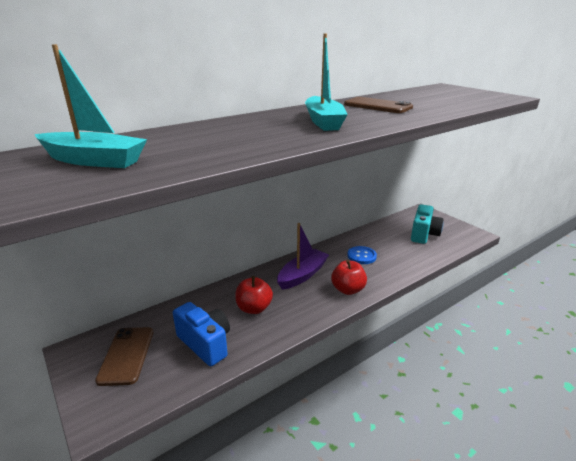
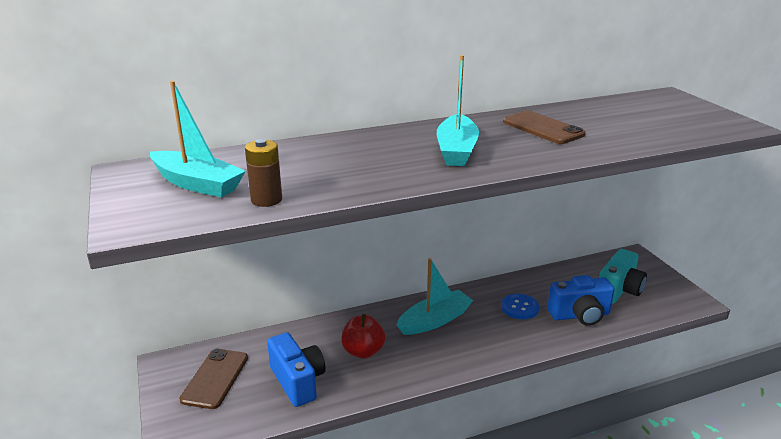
camera: 15 degrees right, 0 degrees up
purple boat [277,223,329,290] -> turquoise boat [397,258,473,335]
red apple [331,260,367,295] -> none
none -> brown battery [245,139,282,207]
none -> blue camera [547,275,614,326]

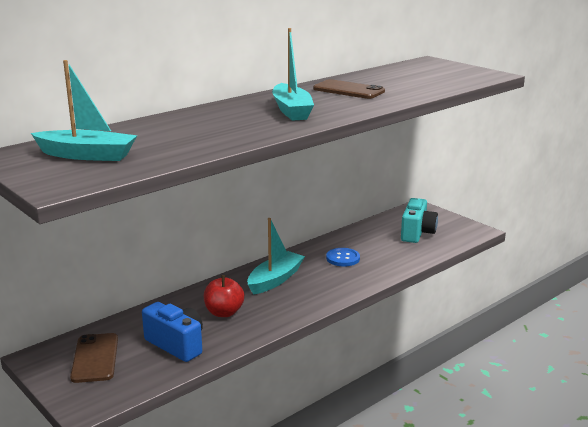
camera: 20 degrees left, 5 degrees down
brown battery [245,139,282,207] -> none
blue camera [547,275,614,326] -> none

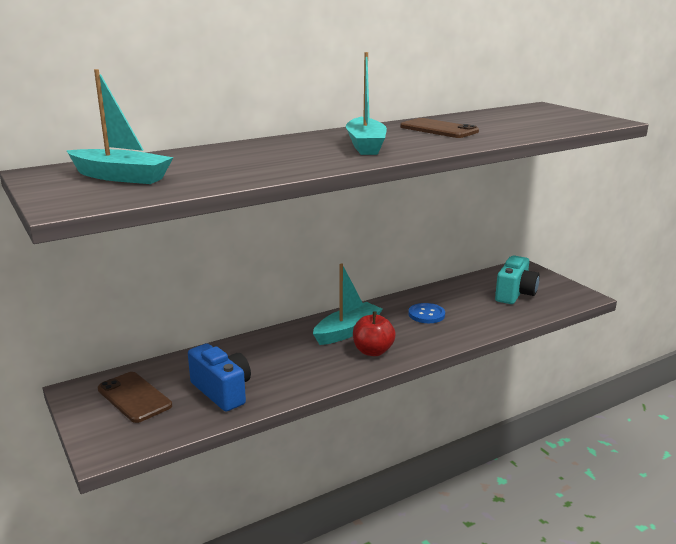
camera: 10 degrees right, 0 degrees up
brown phone [70,333,118,383] -> brown phone turned 45 degrees counterclockwise [97,372,172,423]
red apple [204,275,244,317] -> red apple moved to [353,311,396,356]

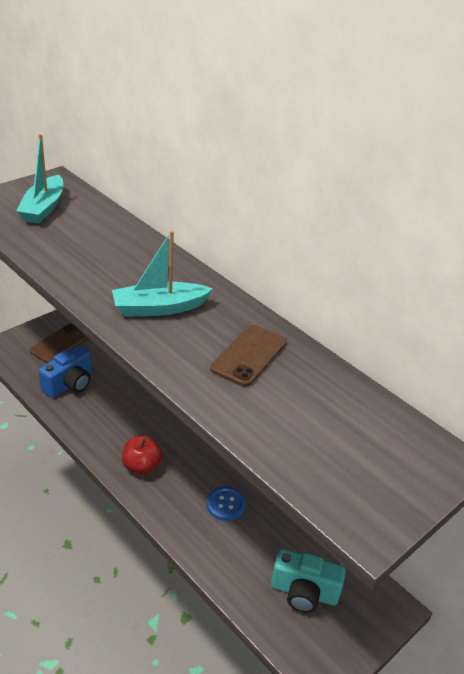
camera: 75 degrees right, 15 degrees up
turquoise boat [313,264,382,345] -> none

